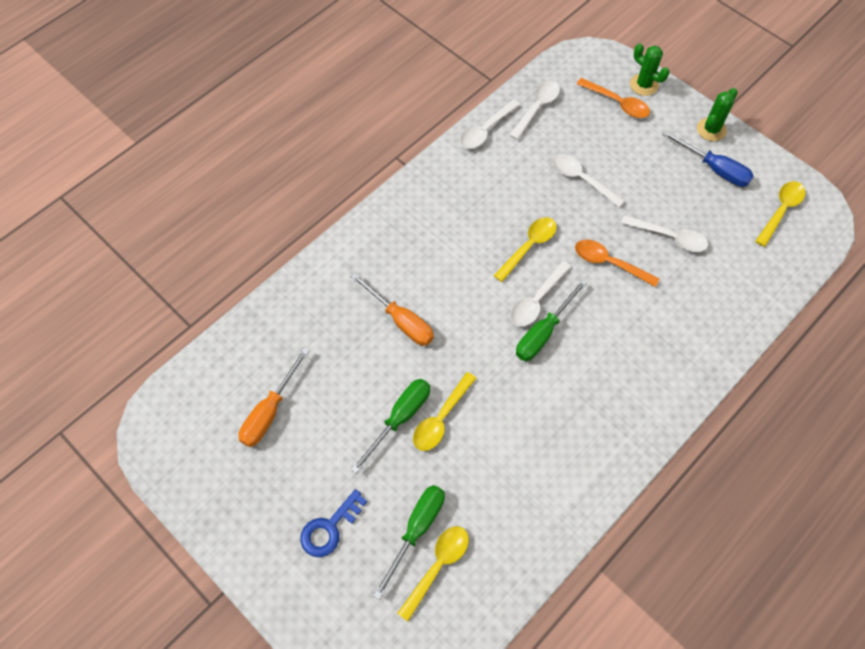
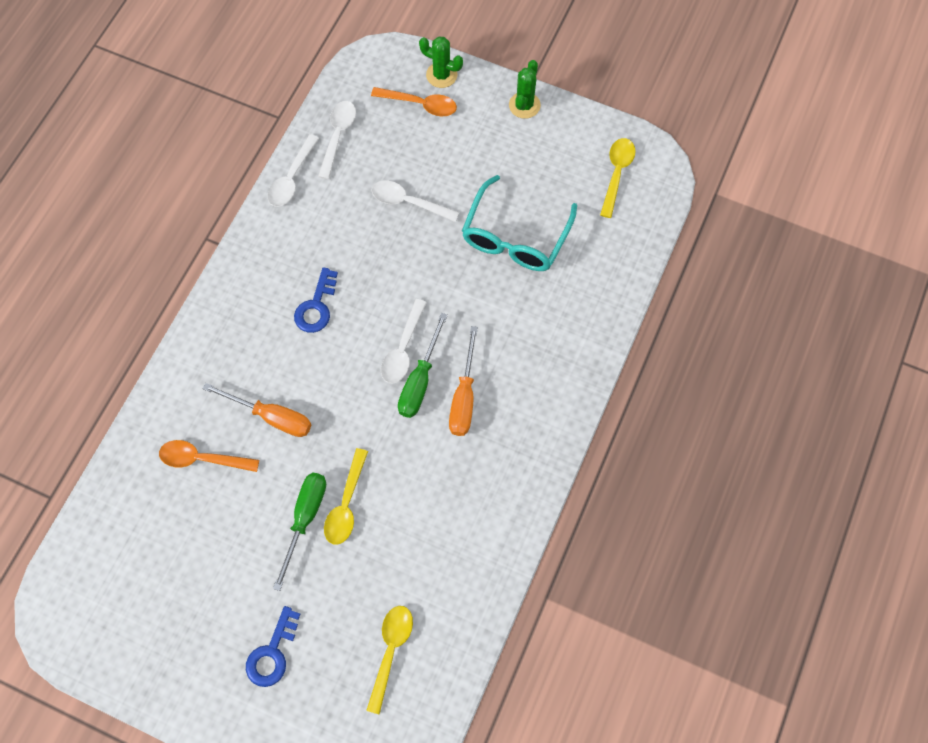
camera: 20 degrees left, 5 degrees up
orange screwdriver [238,348,309,447] -> orange screwdriver moved to [449,326,478,436]
green screwdriver [373,485,445,600] -> none
yellow spoon [494,217,557,282] -> none
orange spoon [575,239,660,287] -> orange spoon moved to [159,440,259,472]
white spoon [621,215,708,252] -> turquoise glasses [462,175,577,271]
blue screwdriver [662,130,754,187] -> none
none -> blue key [294,267,338,333]

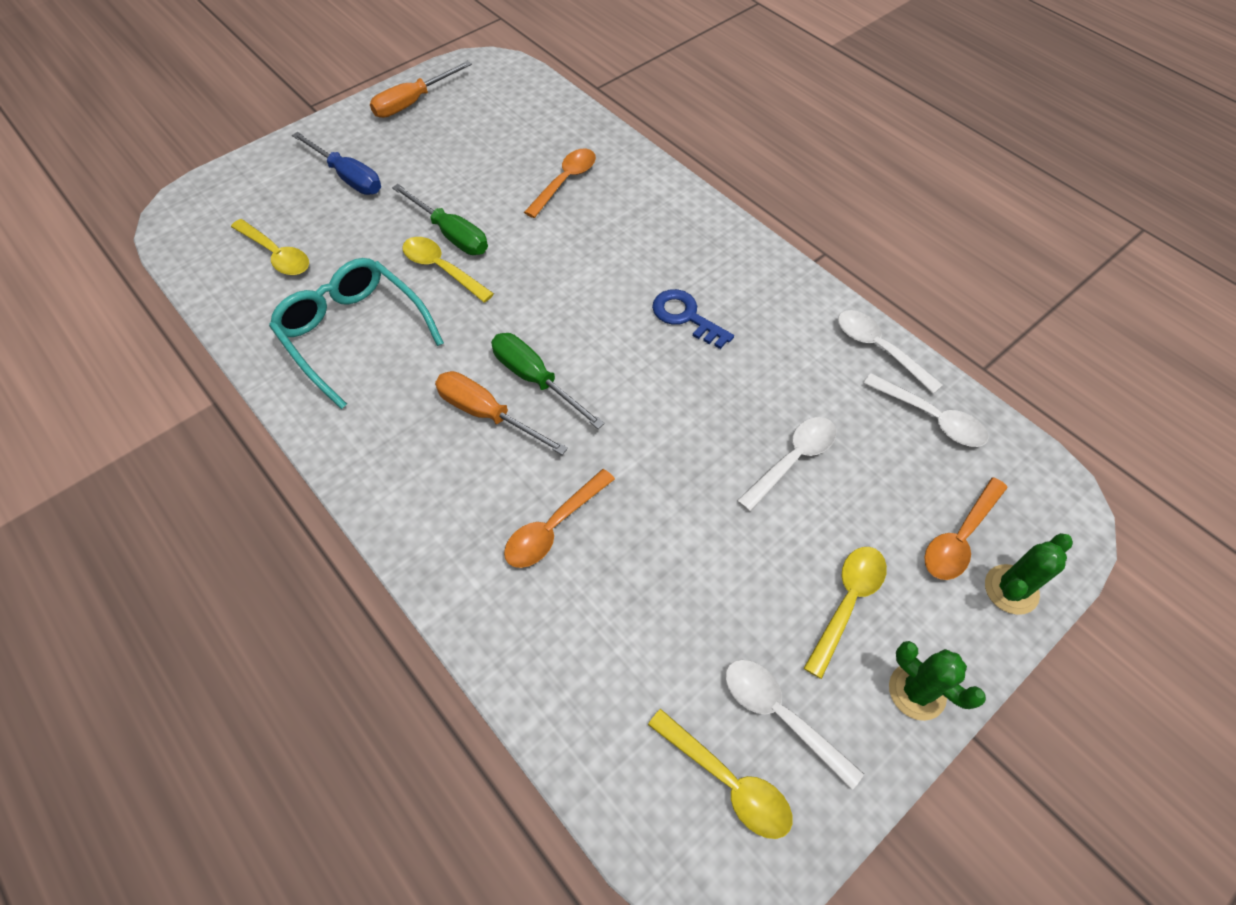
camera: 115 degrees right, 10 degrees down
orange screwdriver [202,383,311,437] -> orange screwdriver moved to [370,61,472,118]
blue key [246,606,301,687] -> blue screwdriver [292,132,381,195]
white spoon [381,299,427,384] -> white spoon moved to [725,660,864,790]
turquoise glasses [462,175,577,271] -> turquoise glasses moved to [269,258,444,409]
none -> orange spoon [504,469,615,568]
none -> yellow spoon [804,547,887,679]

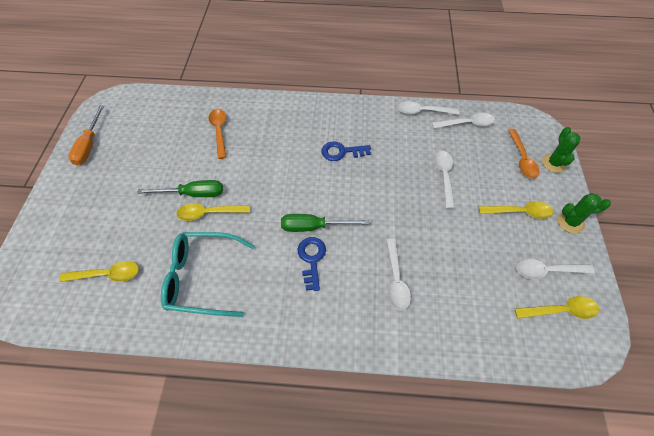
camera: 45 degrees left, 0 degrees up
blue screwdriver [292,132,381,195] -> none
orange screwdriver [435,371,568,455] -> blue key [297,237,326,291]
orange spoon [504,469,615,568] -> white spoon [387,239,411,311]
yellow spoon [804,547,887,679] -> yellow spoon turned 105 degrees clockwise [479,201,553,219]

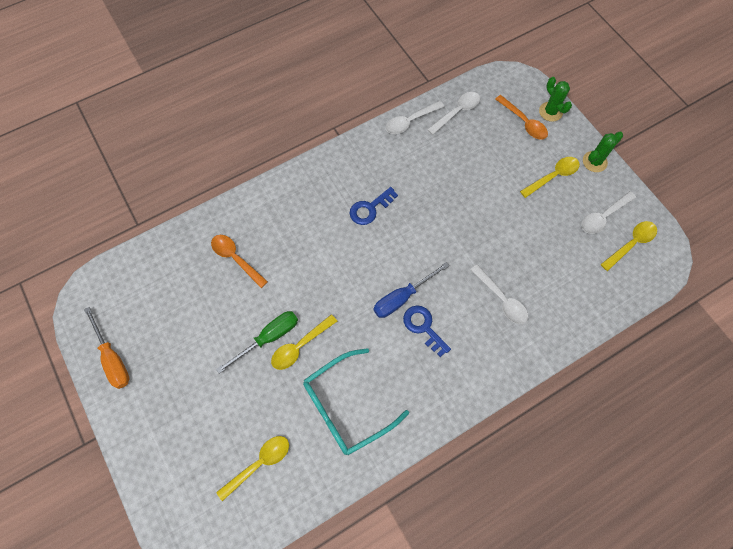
camera: 35 degrees left, 10 degrees up
green screwdriver [281,214,369,232] -> blue screwdriver [374,262,449,318]
white spoon [434,151,455,209] -> none

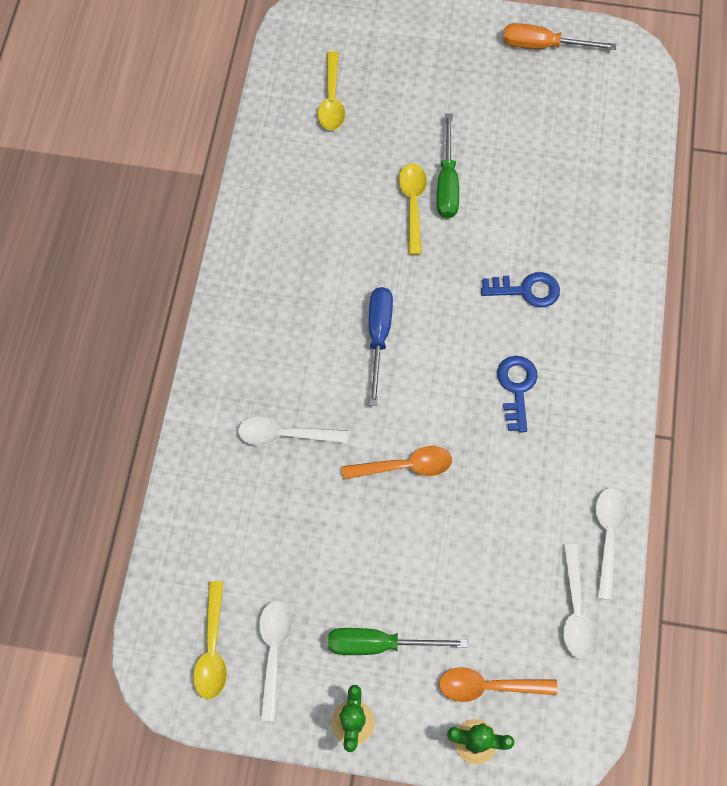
camera: 130 degrees right, 0 degrees up
orange spoon [211,235,268,288] -> orange spoon moved to [342,446,452,480]
turquoise glasses [303,348,409,455] -> none
blue key [403,306,451,357] -> blue key moved to [481,272,560,307]
yellow spoon [520,157,580,198] -> green screwdriver [328,628,467,655]

